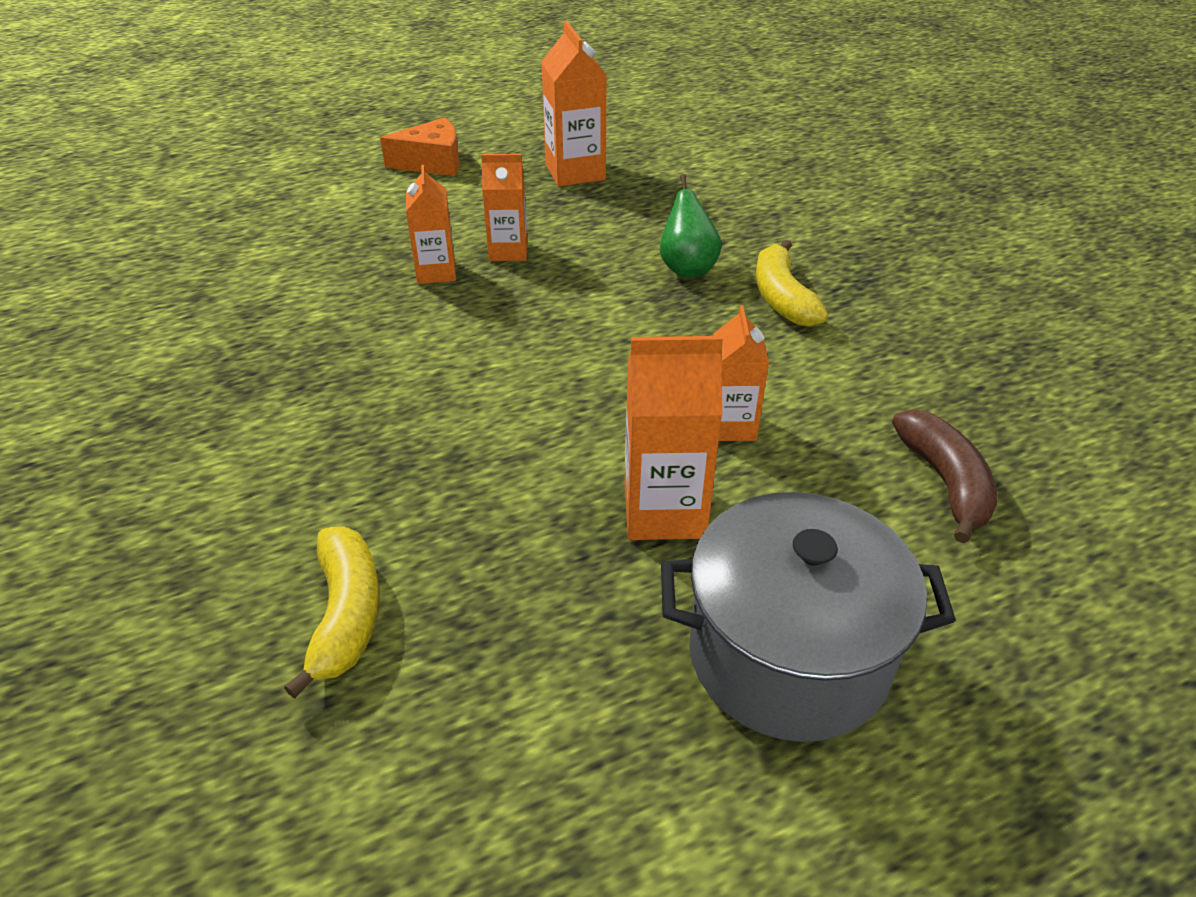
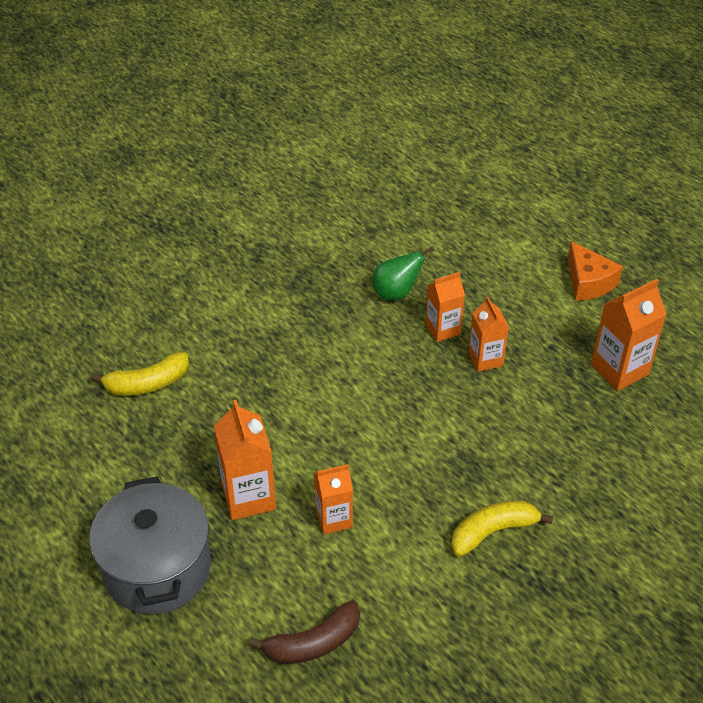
camera: 75 degrees right, 5 degrees up
green pear [660,174,722,277] -> green pear moved to [372,246,434,300]

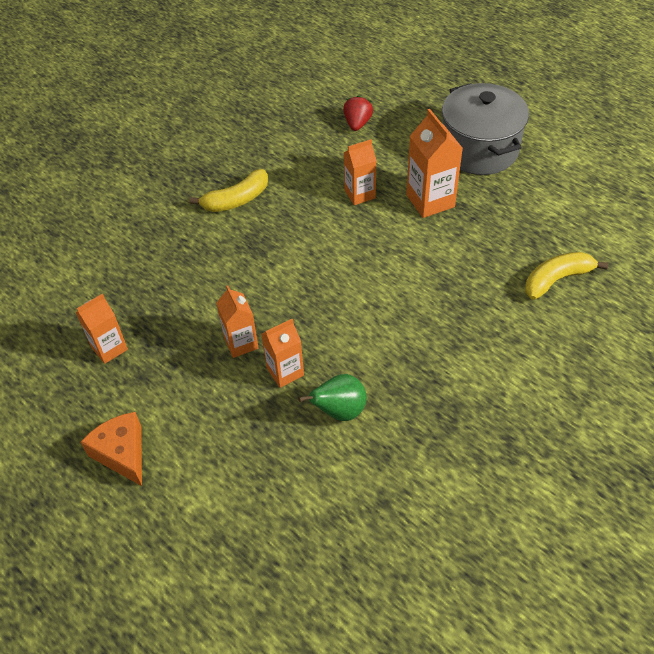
camera: 175 degrees right, 5 degrees up
brown banana [248,600,360,664] -> red strawberry [343,95,373,131]
orange carton [591,279,667,391] -> orange carton [76,294,128,364], size x0.66

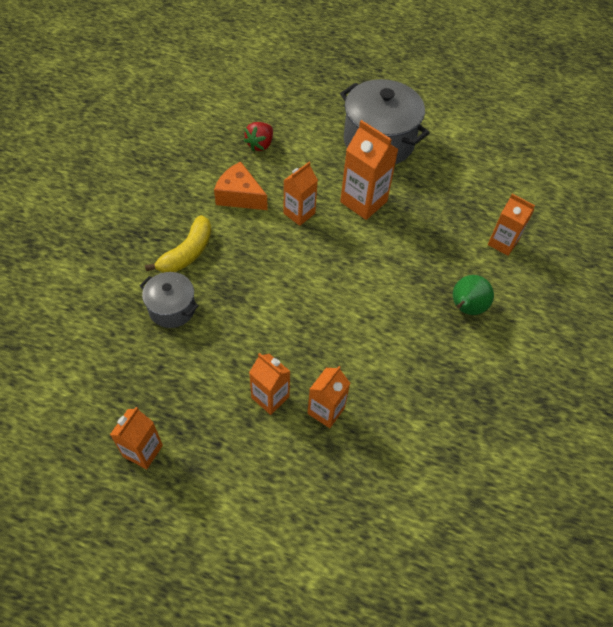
camera: 30 degrees left, 5 degrees up
orange cheese [80,412,142,486] -> orange cheese moved to [214,162,268,210]
green pear [298,374,367,421] -> green pear moved to [453,275,494,315]
red strawberry [343,95,373,131] -> red strawberry turned 135 degrees counterclockwise [244,122,273,151]
yellow banana [525,252,608,300] -> orange carton [488,194,535,256]
none -> grey pot [140,272,199,328]

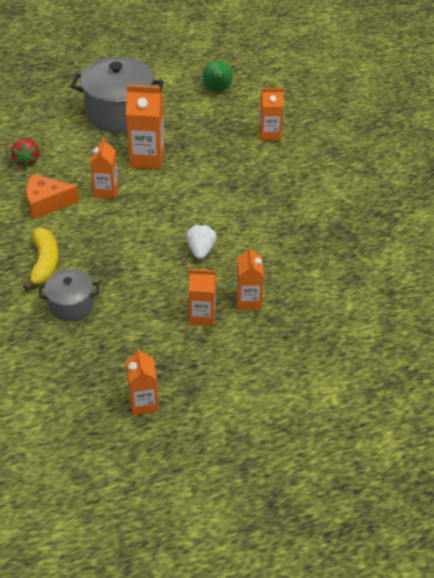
camera: 35 degrees left, 10 degrees down
green pear [453,275,494,315] -> green pear moved to [202,60,233,92]
none -> white strawberry [186,223,217,259]

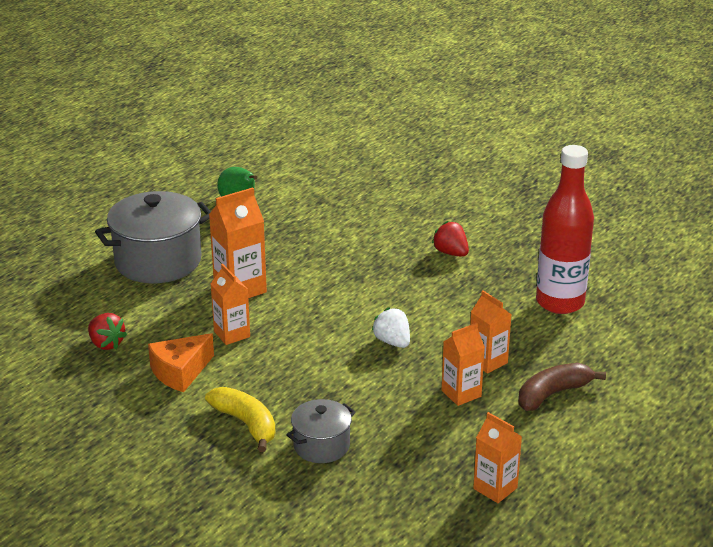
camera: 35 degrees left, 15 degrees down
orange carton [259,88,284,141] -> none
none -> red strawberry [432,221,469,257]
none -> brown banana [518,363,606,411]
none -> red bottle [536,145,594,314]

